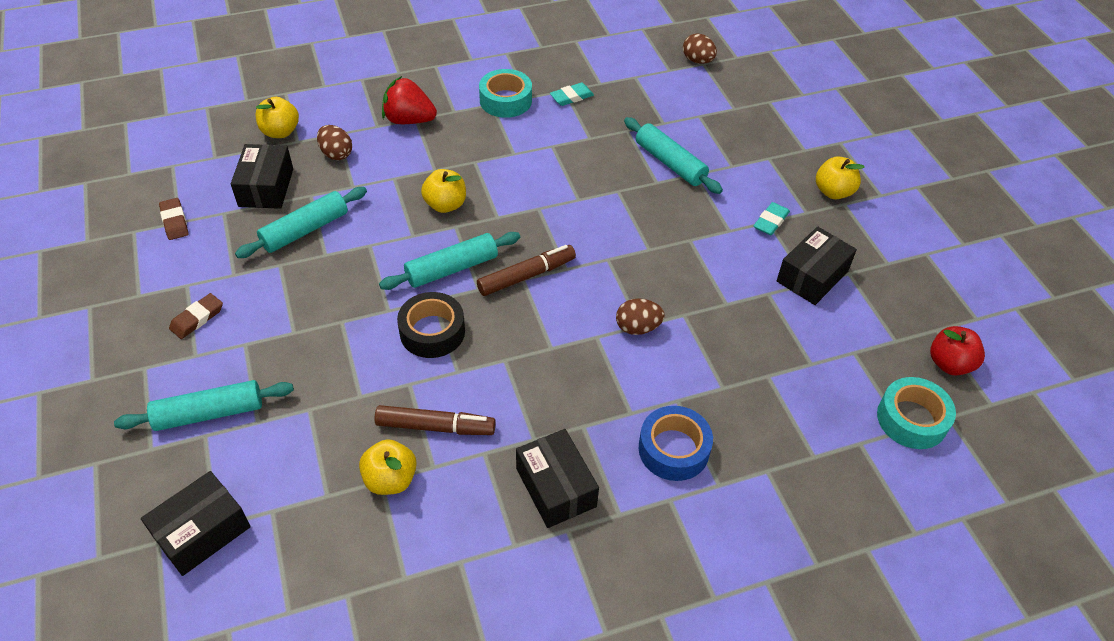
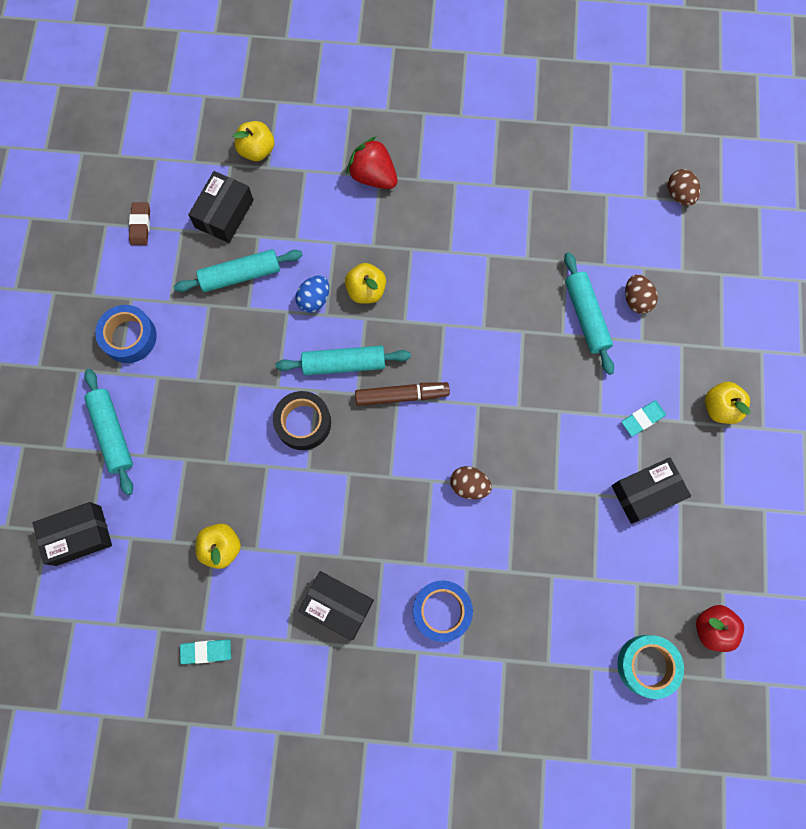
camera: 25 degrees right, 25 degrees up
turquoise rolling pin [114,380,294,431] -> turquoise rolling pin turned 60 degrees clockwise [84,369,133,495]
brown eraser [169,293,223,339] -> blue tape [95,305,157,363]
brown egg [317,125,352,160] -> brown egg moved to [625,274,658,314]
brown marker [375,405,496,435] -> none
turquoise tape [479,69,532,118] -> none
black box [516,429,599,528] -> black box turned 60 degrees counterclockwise [298,571,374,641]
turquoise eraser [550,83,594,106] -> turquoise eraser moved to [180,639,231,664]
none -> blue egg [295,275,329,313]

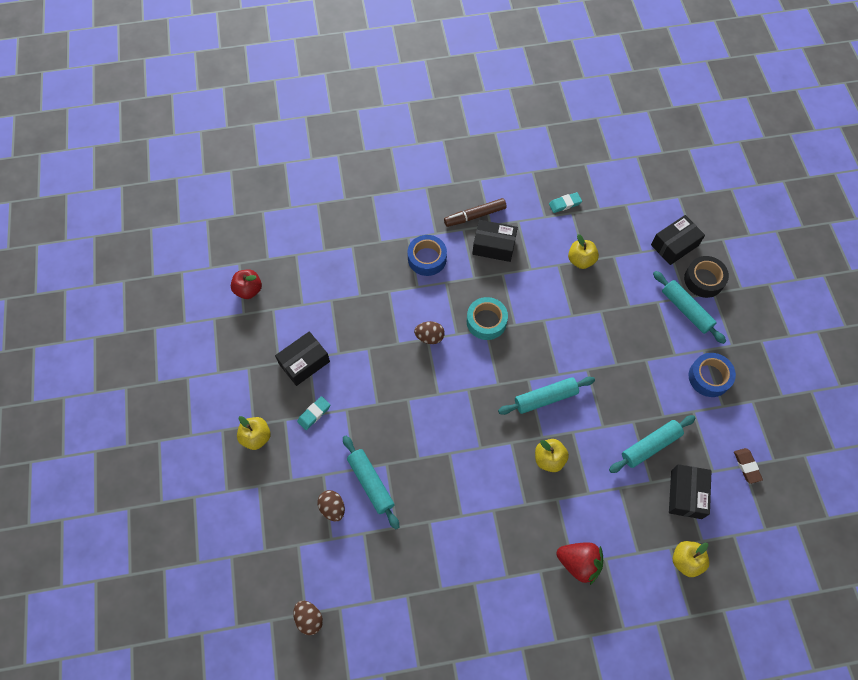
camera: 165 degrees right, 10 degrees down
black tape [273,391,331,450] -> black tape moved to [684,256,729,298]
blue egg [295,275,329,313] -> none
brown marker [355,382,450,406] -> brown marker moved to [444,198,507,227]
turquoise tape [617,635,684,699] -> turquoise tape moved to [467,297,508,340]

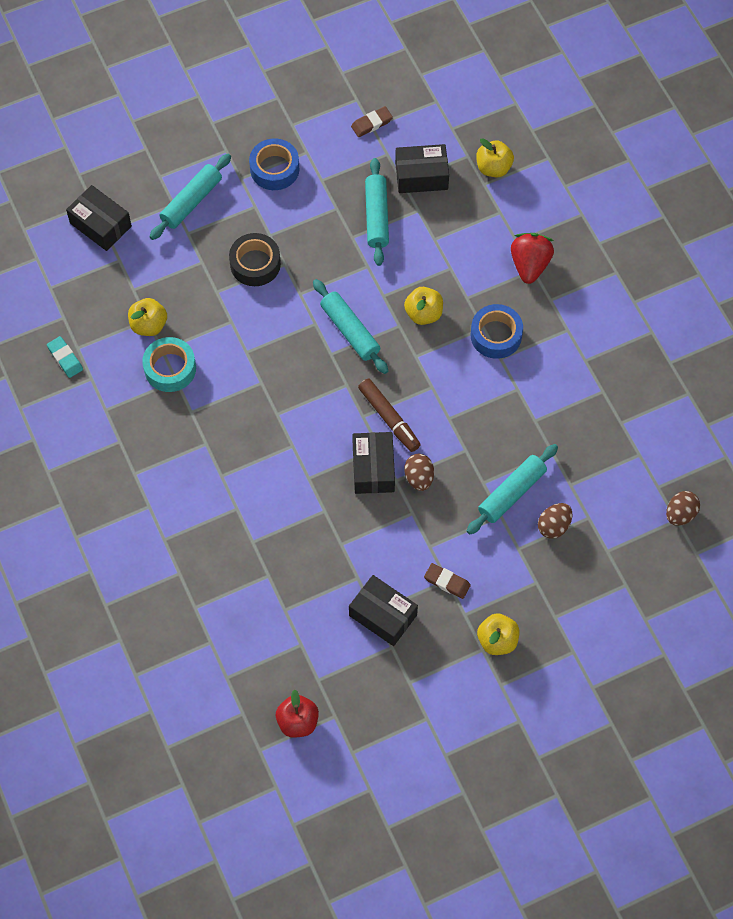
camera: 105 degrees left, 0 degrees up
turquoise eraser [297,396,330,430] -> brown eraser [424,563,471,599]
blue tape [407,235,447,276] -> blue tape moved to [471,304,523,359]
brown egg [414,321,445,344] -> brown egg moved to [404,454,434,491]
brown marker [444,198,507,227] -> brown marker moved to [358,379,421,452]
turquoise tape [467,297,508,340] -> turquoise tape moved to [142,337,196,392]
black box [472,220,518,262] -> black box moved to [352,432,395,494]
turquoise rolling pin [609,415,696,473] -> turquoise rolling pin turned 45 degrees clockwise [365,158,389,266]
black tape [684,256,729,298] -> black tape moved to [229,233,281,286]

